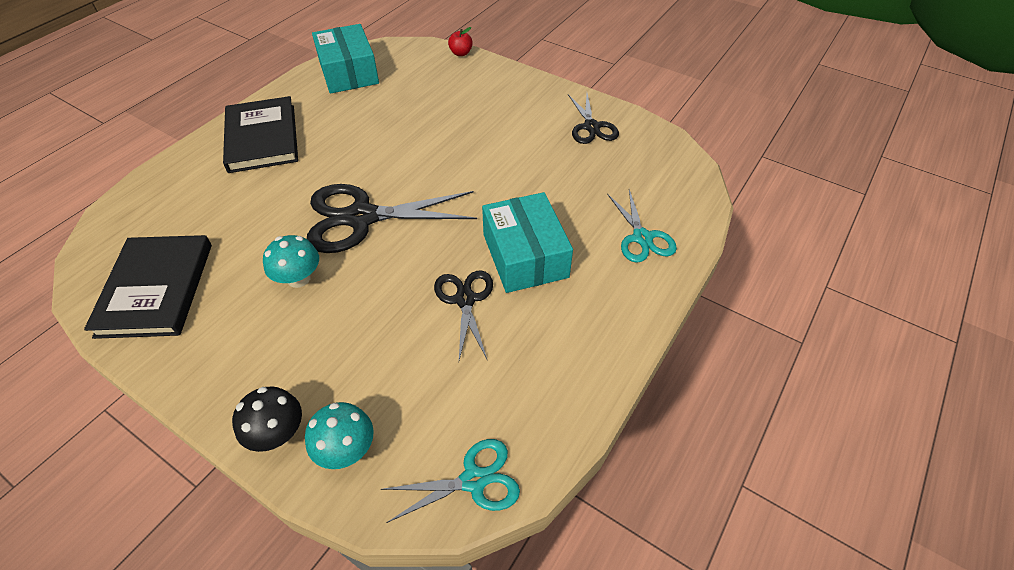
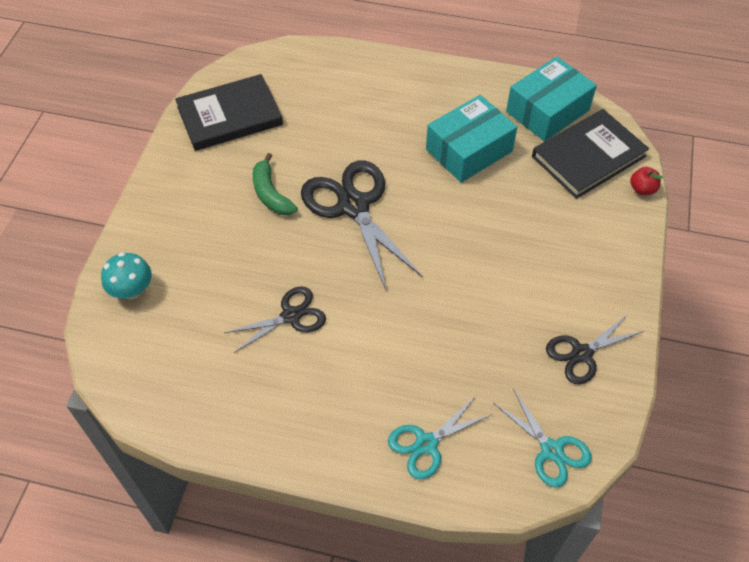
camera: 70 degrees right, 5 degrees up
black book [223,96,298,173] -> black book moved to [532,109,649,199]
black mushroom [232,387,302,452] -> none
turquoise mushroom [263,235,319,288] -> green banana [253,153,298,215]
turquoise scissors [381,439,520,523] -> turquoise scissors moved to [494,389,592,488]
turquoise box [482,192,573,293] -> turquoise box moved to [426,95,517,183]

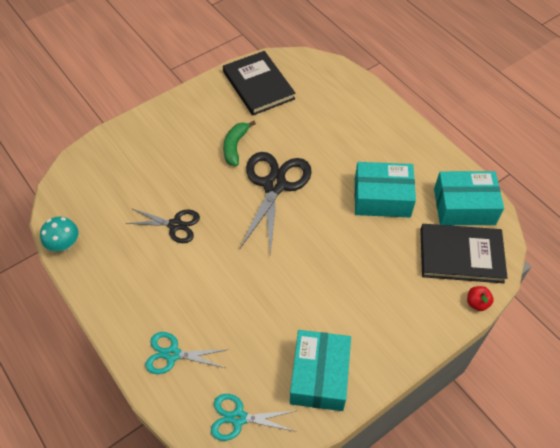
camera: 40 degrees right, 0 degrees up
turquoise mushroom [101,252,152,299] -> turquoise mushroom moved to [40,217,78,252]
black book [175,74,283,151] -> black book turned 45 degrees clockwise [223,51,295,116]
turquoise scissors [494,389,592,488] -> turquoise scissors turned 90 degrees clockwise [211,394,296,441]
black scissors [546,314,644,384] -> turquoise box [290,330,351,411]

